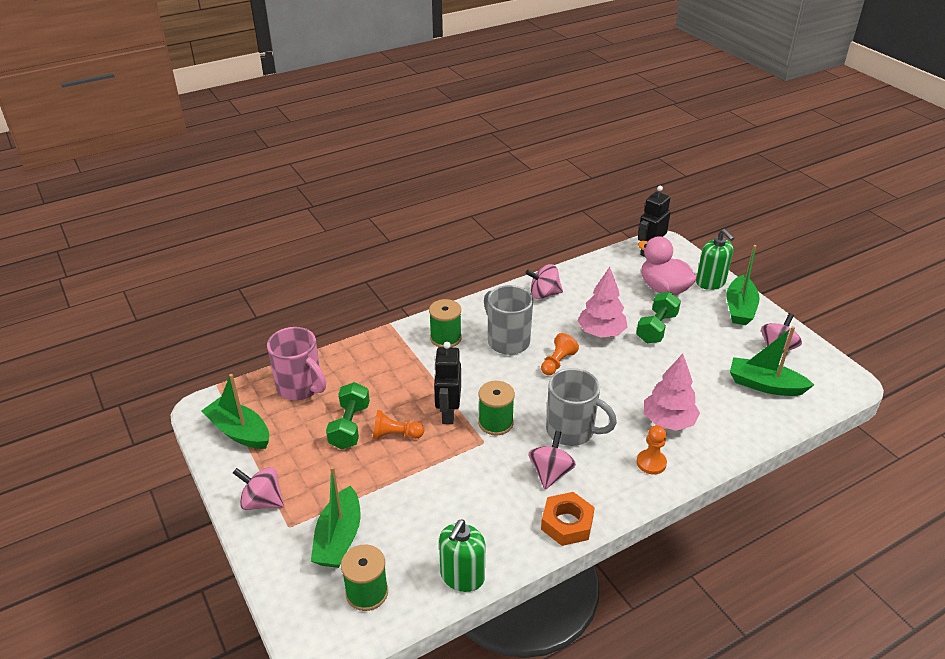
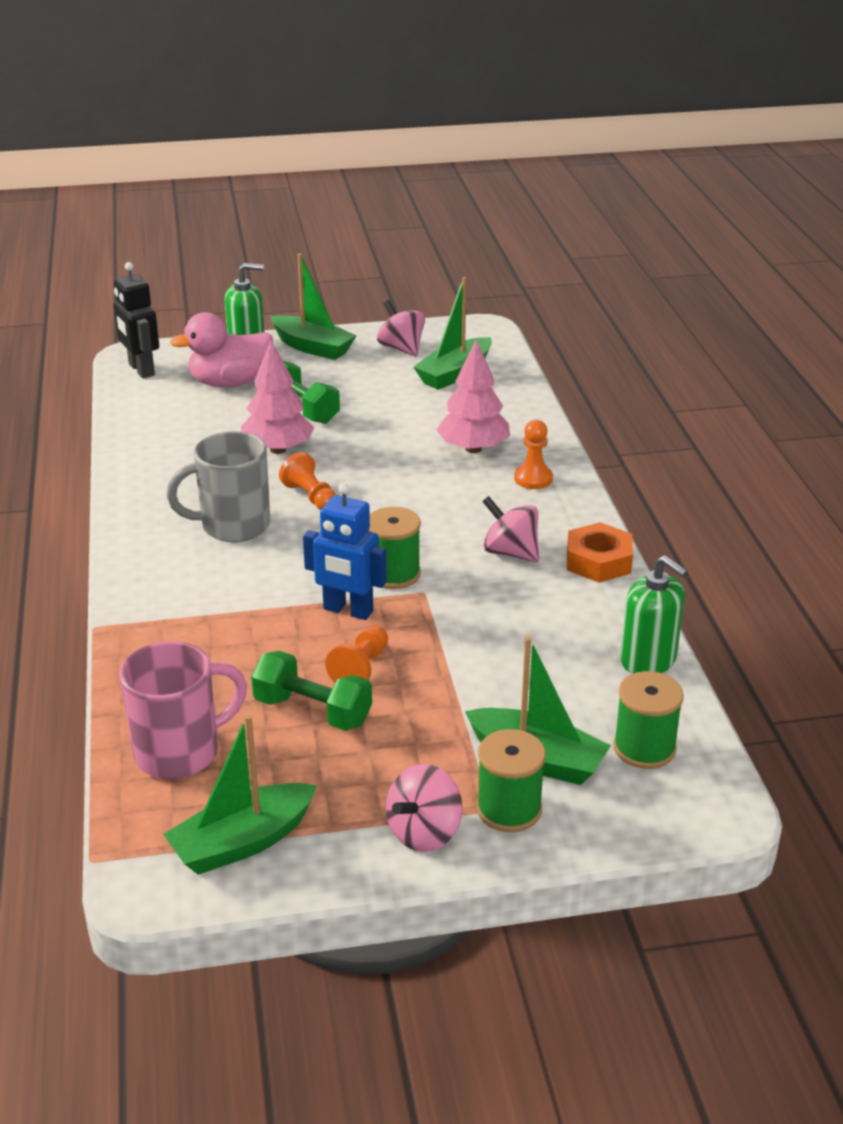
camera: 70 degrees left, 5 degrees down
green spool [429,299,462,347] -> green spool moved to [477,729,546,832]
black robot [434,342,461,424] -> blue robot [303,483,387,620]
pink spinning top [525,264,563,299] -> none
grey mug [546,368,617,446] -> none

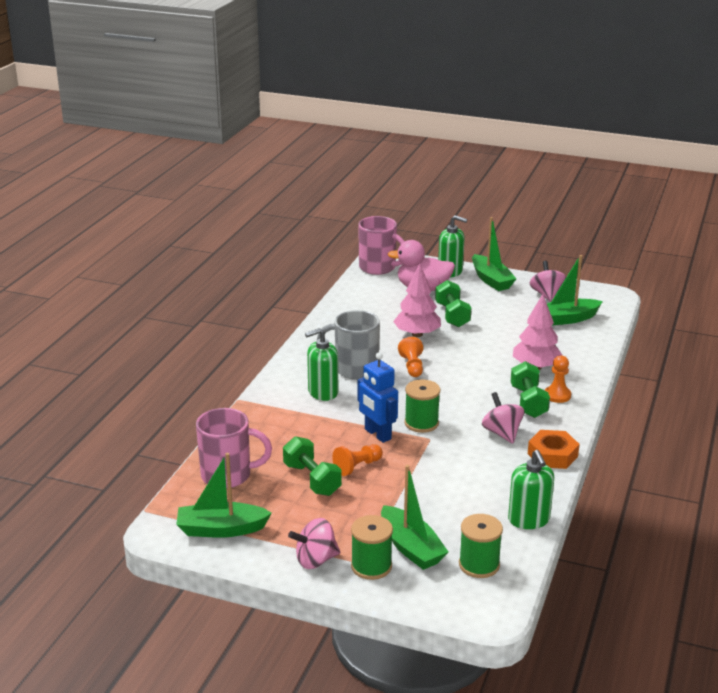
camera: 30 degrees right, 5 degrees down
black robot [113,262,159,378] -> pink mug [358,216,405,275]
none -> green soap dispenser [305,328,338,401]
none -> green dumbbell [511,361,550,418]

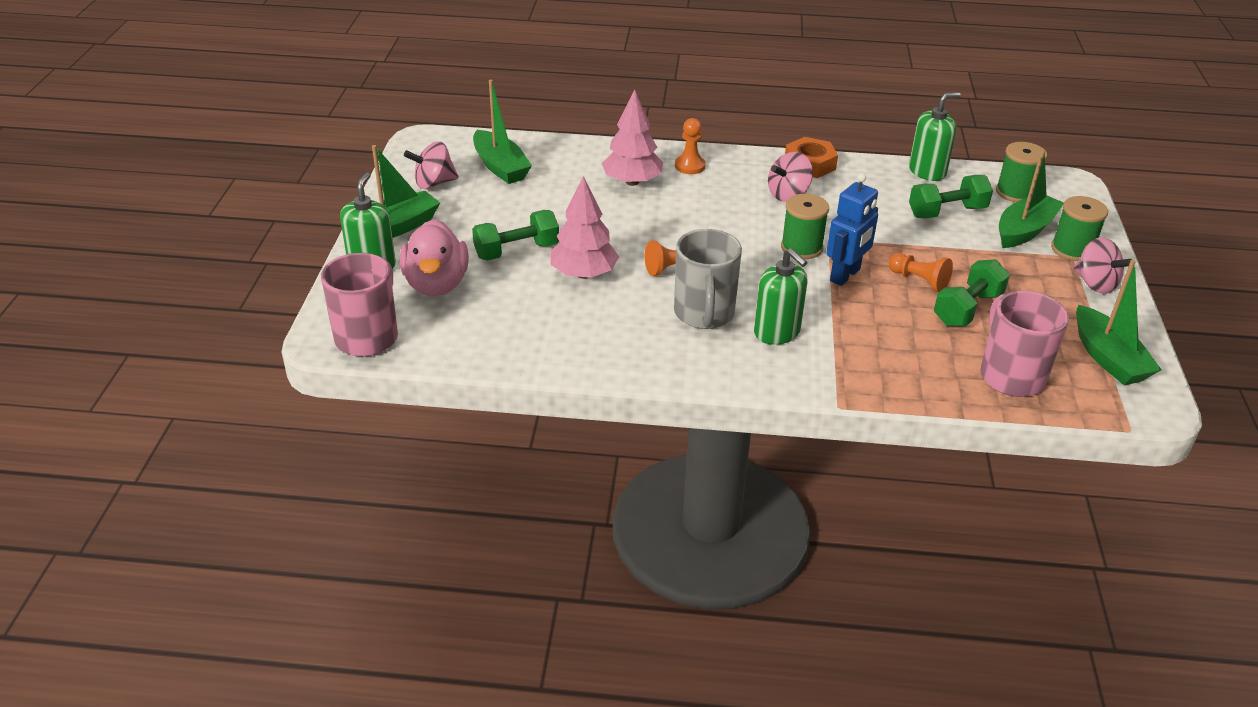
camera: 105 degrees left, 10 degrees up
green dumbbell [511,361,550,418] -> green dumbbell moved to [909,175,993,219]

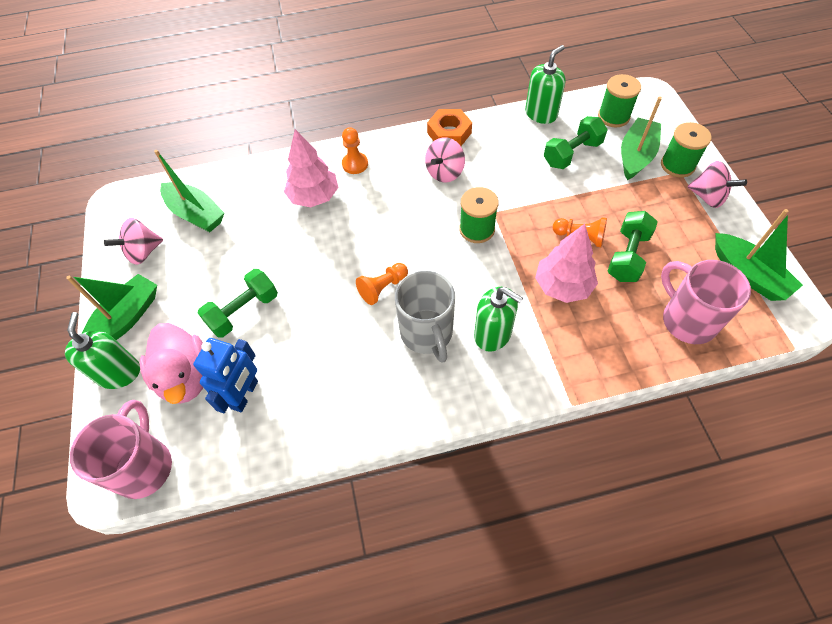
camera: 15 degrees left, 20 degrees up
pink tree [551,176,619,279] -> pink tree moved to [535,224,598,303]
blue robot [826,173,878,286] -> blue robot moved to [193,338,258,413]

